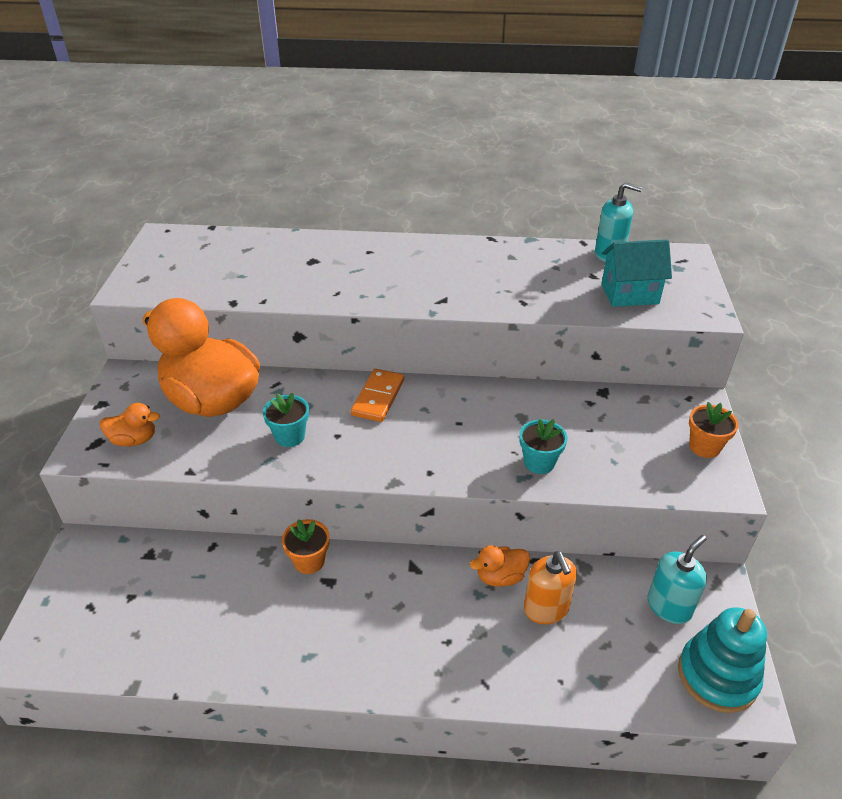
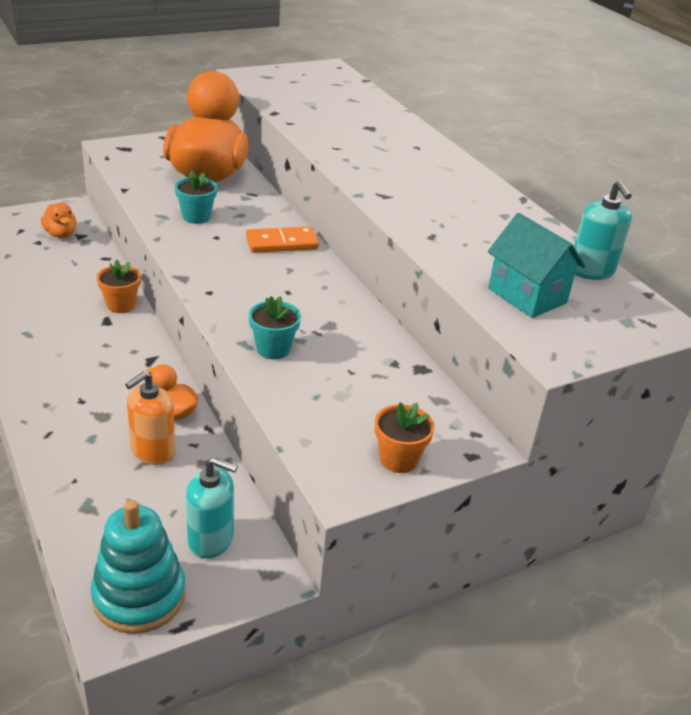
camera: 55 degrees right, 5 degrees down
orange duck [100,403,160,446] -> orange duck moved to [41,203,77,238]

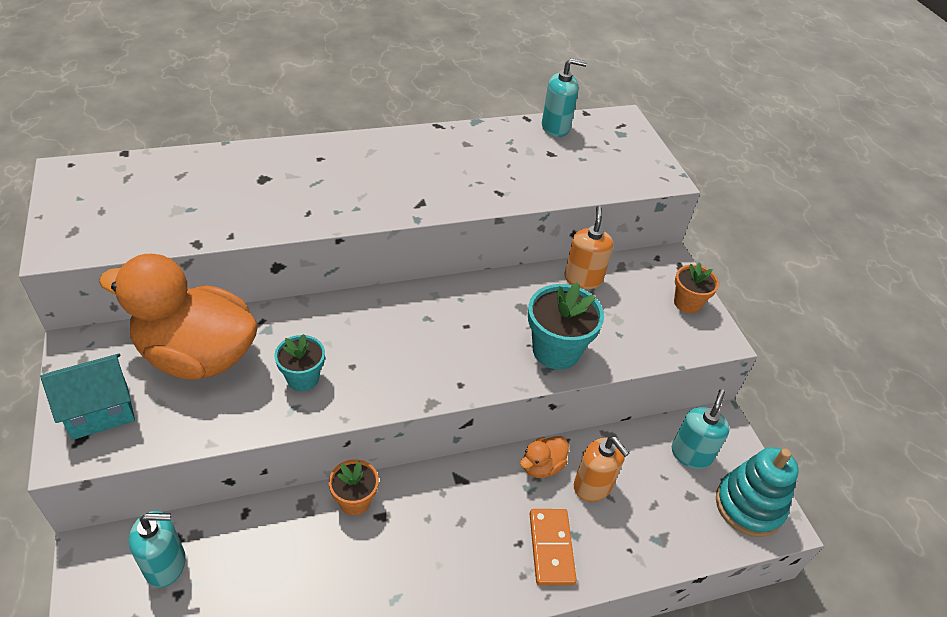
camera: 80 degrees left, 10 degrees up
orange duck [41,203,77,238] -> turquoise soap dispenser [129,511,186,587]
orange domino [246,227,319,253] -> orange domino moved to [530,509,577,585]
turquoise flower pot [249,296,301,359] -> turquoise flower pot [528,282,604,370], size x1.61
turquoise house [488,213,585,318] -> turquoise house moved to [40,354,135,440]
none -> orange soap dispenser [564,206,613,289]

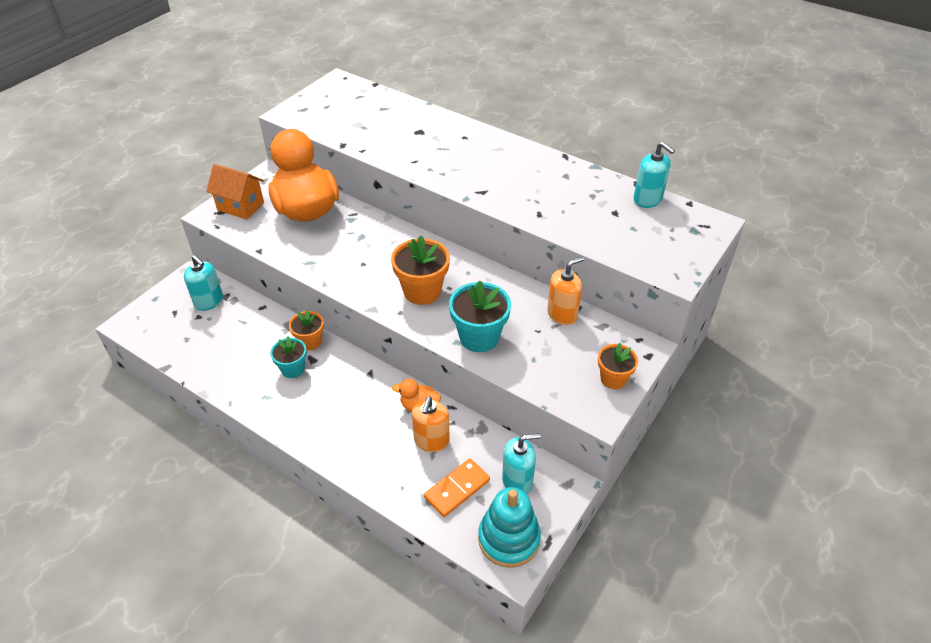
camera: 55 degrees right, 0 degrees up
turquoise house [40,354,135,440] -> orange house [206,164,264,220]
turquoise flower pot [274,334,325,391] -> turquoise flower pot moved to [270,336,307,378]
orange domino [530,509,577,585] -> orange domino moved to [424,458,490,517]
none -> orange flower pot [391,236,450,305]

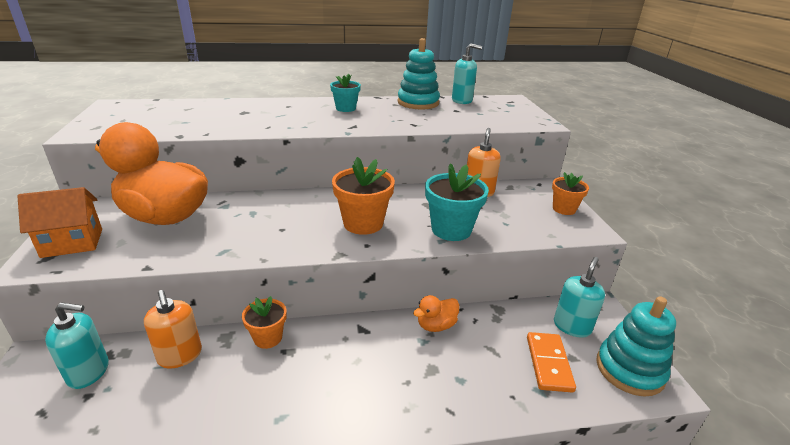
camera: 45 degrees left, 15 degrees down
turquoise flower pot [270,336,307,378] -> turquoise flower pot moved to [330,74,361,112]
orange soap dispenser [412,397,450,452] -> orange soap dispenser moved to [144,290,202,368]
none -> turquoise stacking toy [398,38,440,110]

